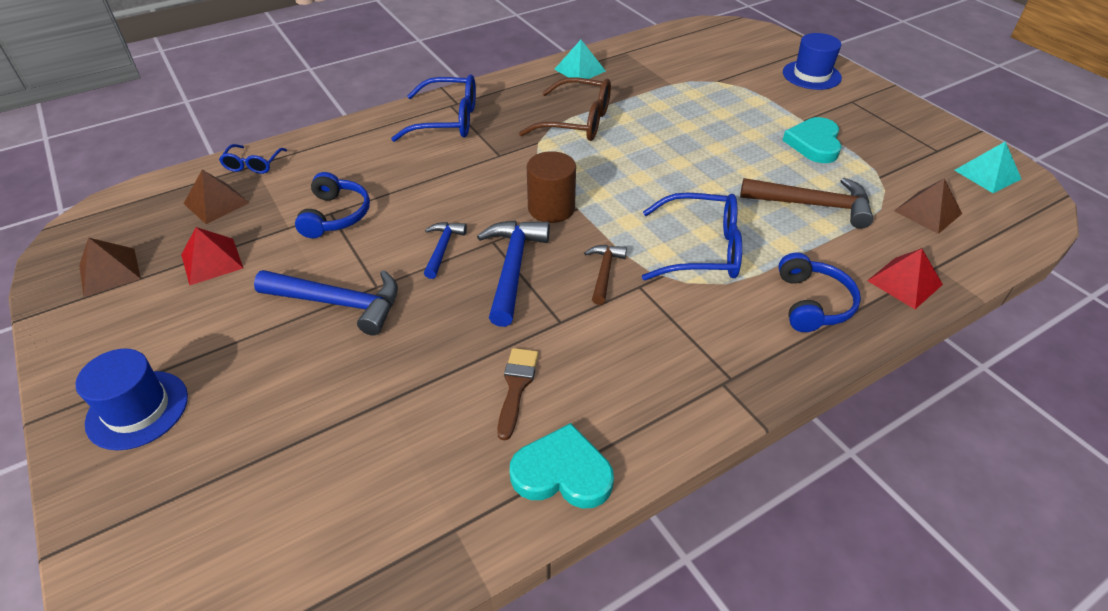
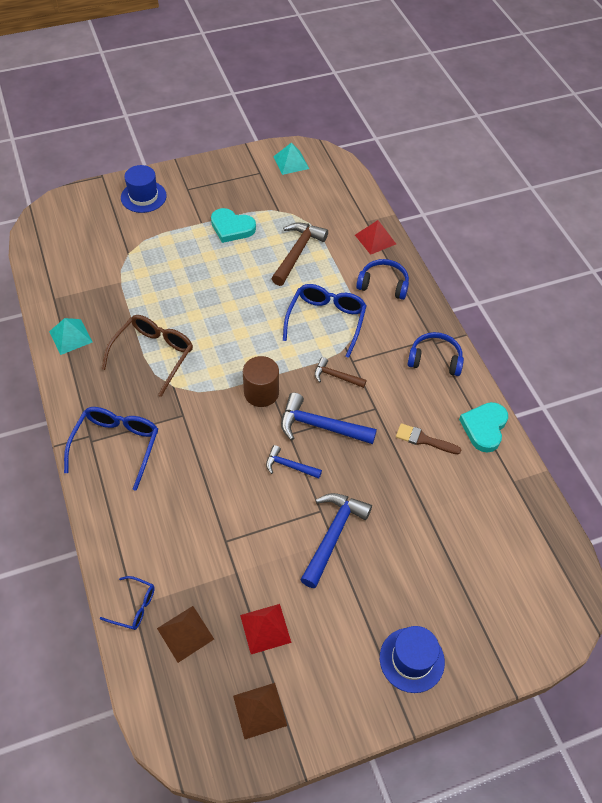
camera: 80 degrees left, 10 degrees up
blue headphones [295,172,370,238] -> blue headphones moved to [407,332,464,376]
brown pyramid [894,179,962,234] -> none

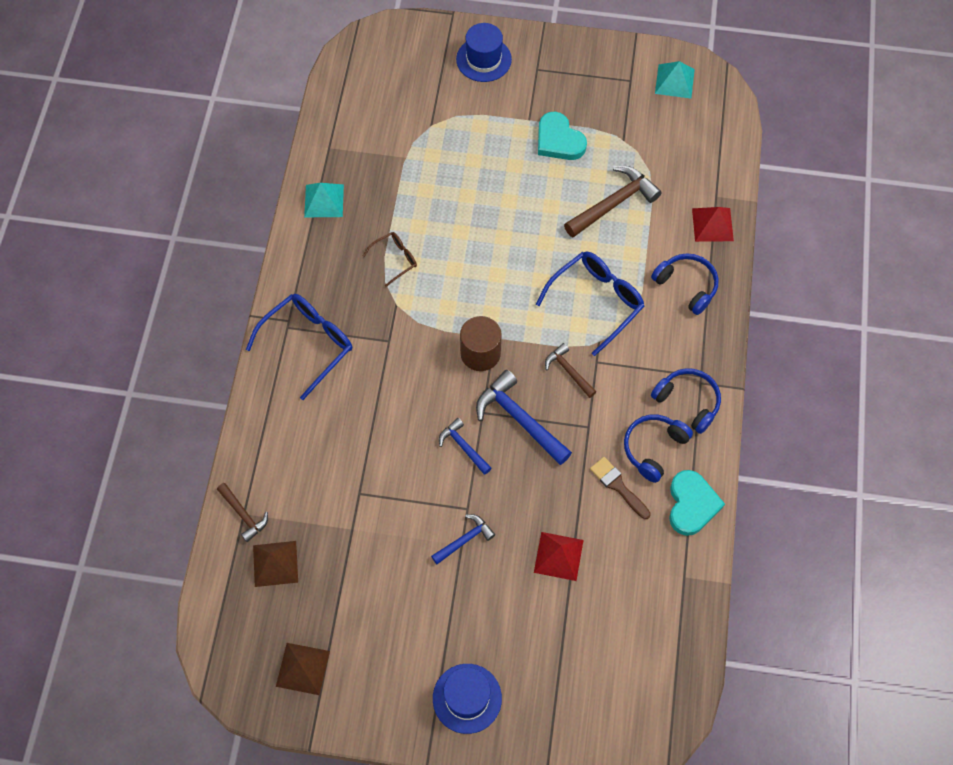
camera: 30 degrees right, 10 degrees up
blue glasses [100,576,155,630] -> brown hammer [217,483,268,542]
brown glasses [102,315,193,397] -> brown glasses [363,232,417,287], size x0.54
red pyramid [240,604,291,654] -> red pyramid moved to [534,532,584,581]
blue hammer [300,493,372,588] -> blue hammer [431,514,495,564], size x0.57
turquoise heart [459,402,508,453] -> turquoise heart turned 135 degrees clockwise [669,470,725,536]
none -> blue headphones [624,415,693,483]

